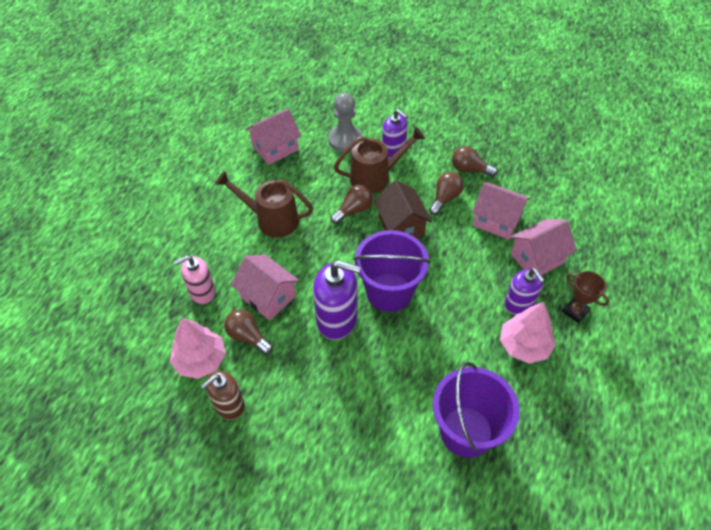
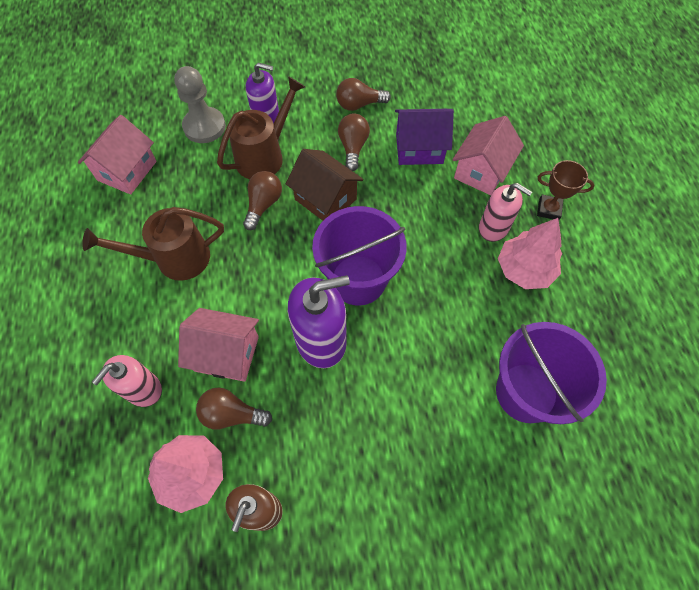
camera: 30 degrees left, 10 degrees up
pink house [472,182,530,240] -> purple house [395,109,454,165]
purple soap dispenser [505,268,545,315] -> pink soap dispenser [479,183,532,242]

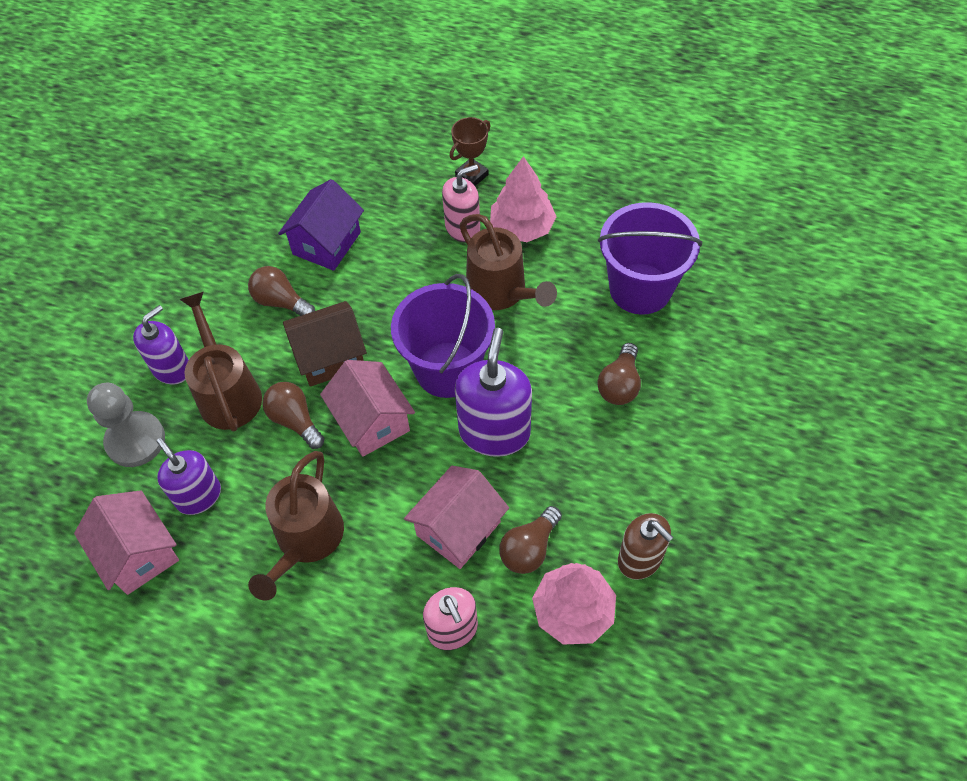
camera: 60 degrees left, 5 degrees down
brown light bulb [336,78,391,111] -> brown light bulb moved to [597,343,641,405]
pink house [452,116,524,195] -> pink house moved to [320,360,415,457]
none -> purple soap dispenser [157,438,221,515]
none -> brown watering can [460,214,557,310]

